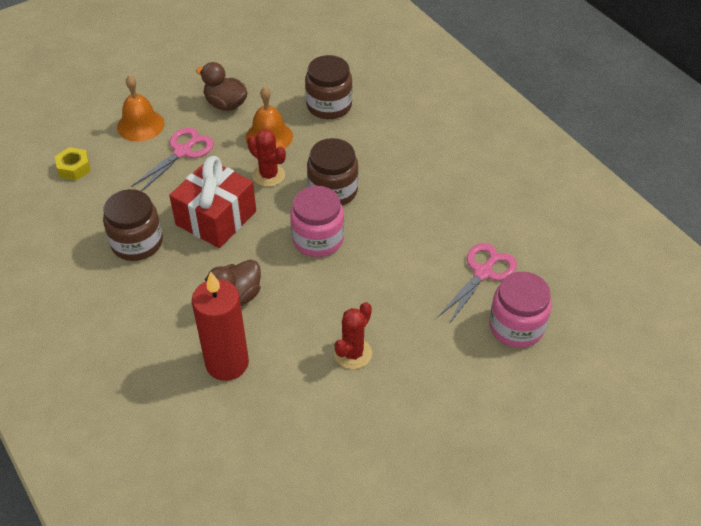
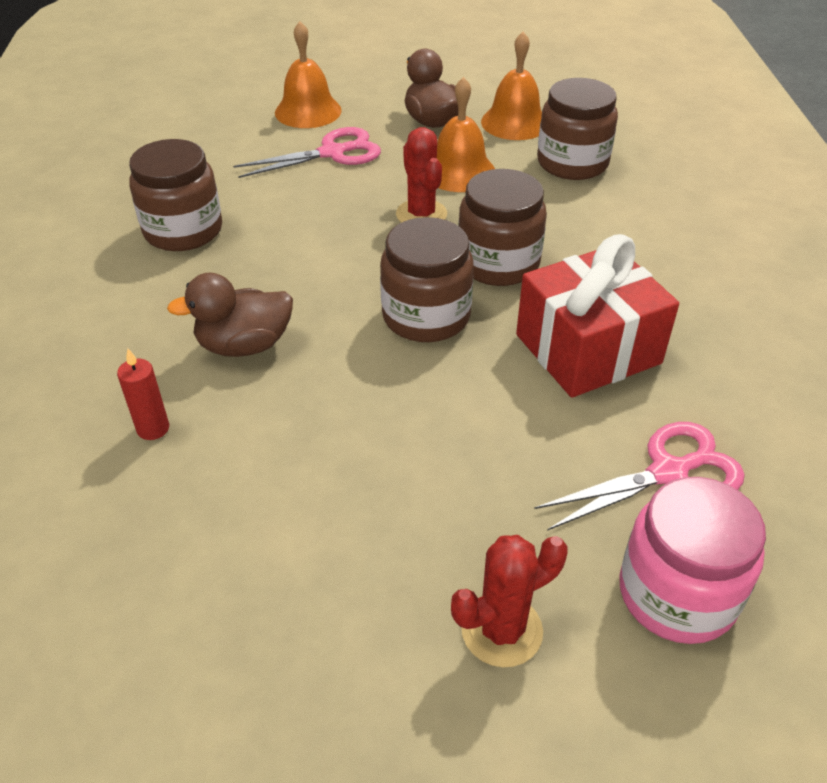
camera: 30 degrees right, 5 degrees down
yellow nut [55,147,91,181] -> none
red gift [169,156,256,248] -> red gift moved to [516,234,679,398]
red candle [192,271,249,381] -> red candle [117,348,169,440], size x0.43
pink jar [290,186,344,257] -> brown jar [380,217,474,342]
red cactus [334,302,372,369] -> red cactus moved to [451,535,568,667]
none -> orange bell [481,32,542,140]

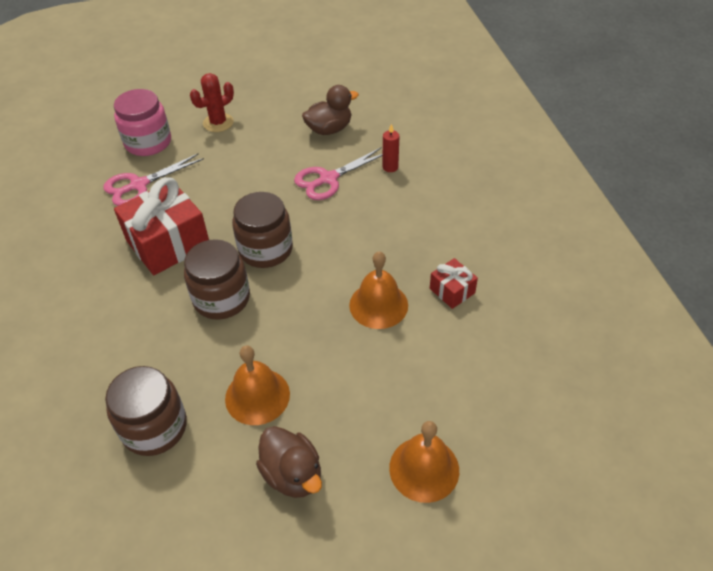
camera: 170 degrees right, 5 degrees up
brown jar [129,139,222,251] -> red gift [430,258,478,309]
brown duck [167,273,293,357] -> brown duck moved to [302,85,359,135]
pink scissors [233,127,381,178] -> pink scissors moved to [294,148,383,200]
red cactus [396,127,447,223] -> none
orange bell [481,32,542,140] -> orange bell moved to [349,251,408,329]

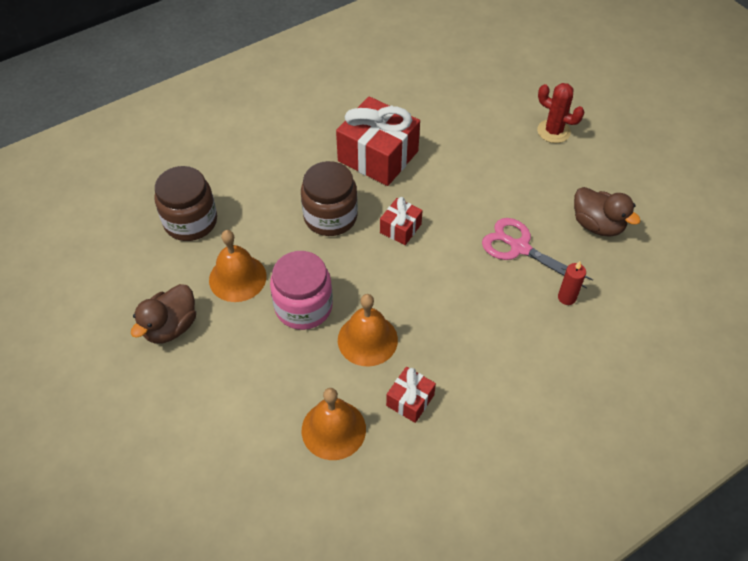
camera: 70 degrees right, 5 degrees up
pink scissors [103,153,204,206] -> none
pink jar [114,89,171,156] -> pink jar moved to [270,251,333,330]
brown jar [232,192,293,268] -> red gift [380,197,423,245]
orange bell [389,421,459,503] -> orange bell moved to [302,388,366,460]

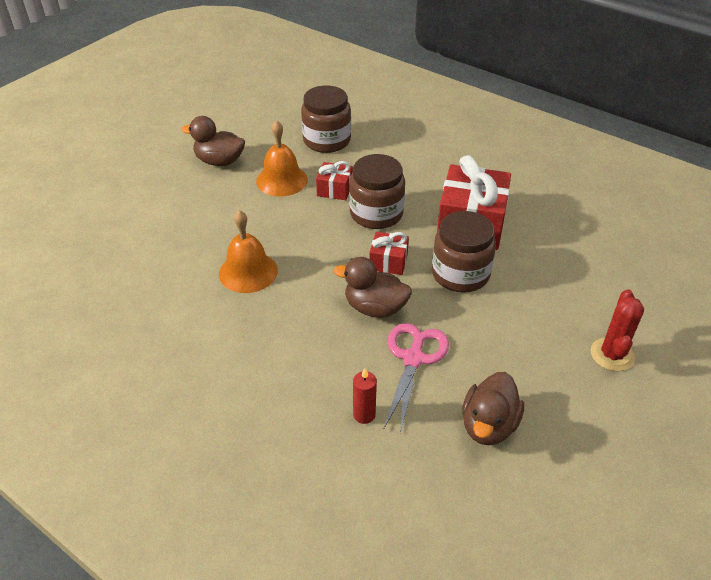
camera: 70 degrees right, 10 degrees down
pink jar [270,251,333,330] -> none
orange bell [302,388,366,460] -> none
red gift [386,367,436,423] -> red gift moved to [316,161,353,200]
none -> brown duck [334,257,412,318]
none -> brown jar [432,211,496,293]

